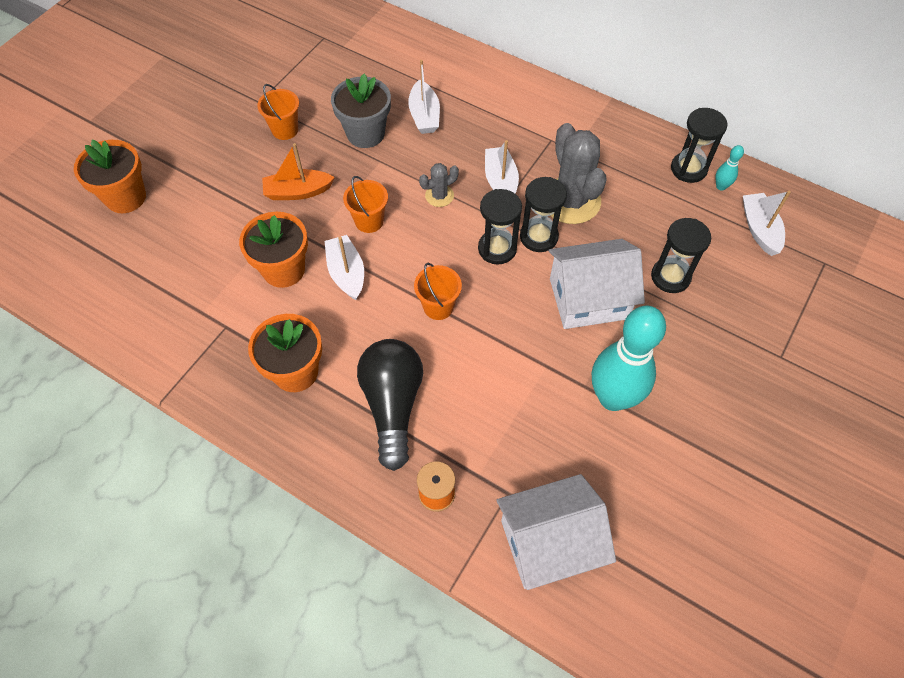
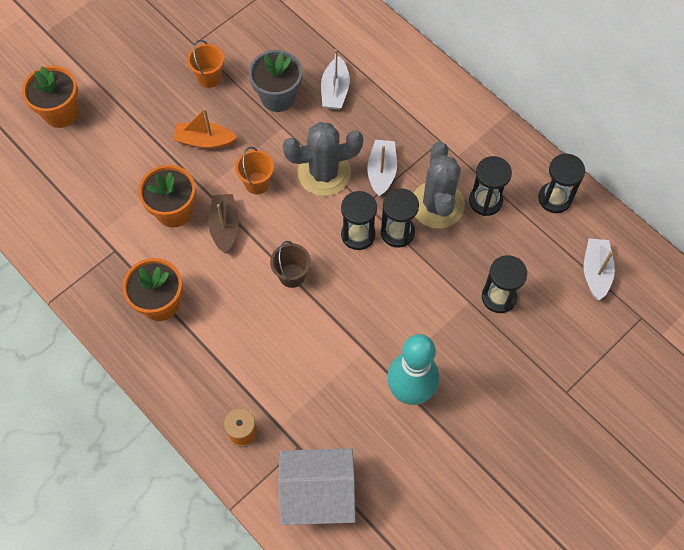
camera: 15 degrees right, 5 degrees up
white boat [325,235,364,300] -> brown boat [208,194,239,253]
black light bulb [357,339,423,471] -> none
orange bucket [414,263,462,320] -> brown bucket [270,241,311,288]
grey cactus [419,163,459,207] -> grey cactus [283,122,363,196], size x2.06
white house [549,239,645,329] -> none
turquoise bowling pin [715,145,744,191] -> none
none -> black hourglass [469,156,512,216]

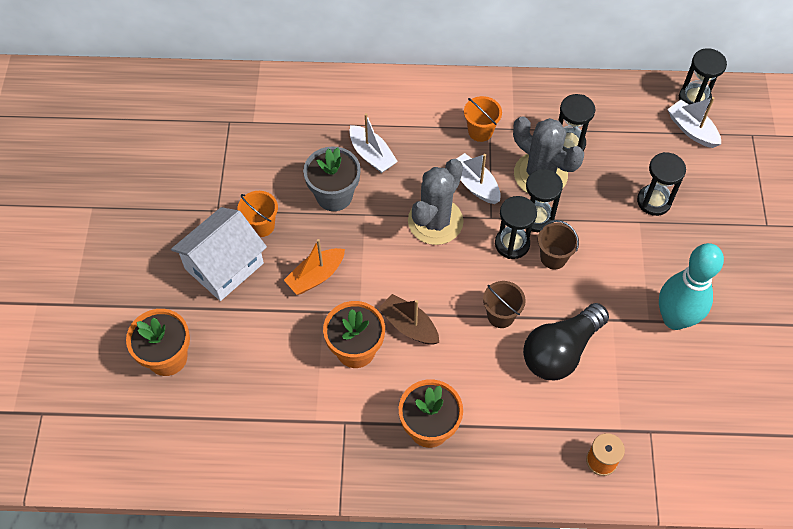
camera: 45 degrees left, 5 degrees down
orange bucket [235,147,274,194] -> orange bucket moved to [464,96,502,142]
white house [278,448,355,525] -> white house moved to [171,207,267,301]
black hourglass [538,153,585,213] -> black hourglass moved to [679,48,727,108]
none -> black light bulb [523,303,609,380]
none -> brown bucket [538,220,579,270]

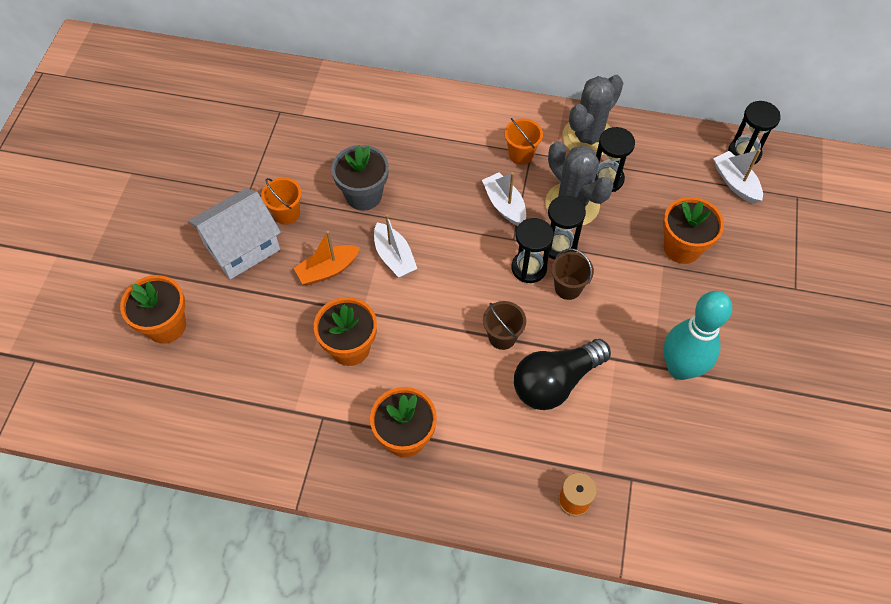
camera: 10 degrees right, 0 degrees up
white boat [349,113,398,173] -> white boat moved to [374,214,417,278]
brown boat [378,294,439,345] -> none
grey cactus [408,159,464,245] -> grey cactus moved to [563,75,623,156]
black hourglass [637,152,686,216] -> orange flower pot [663,197,724,264]

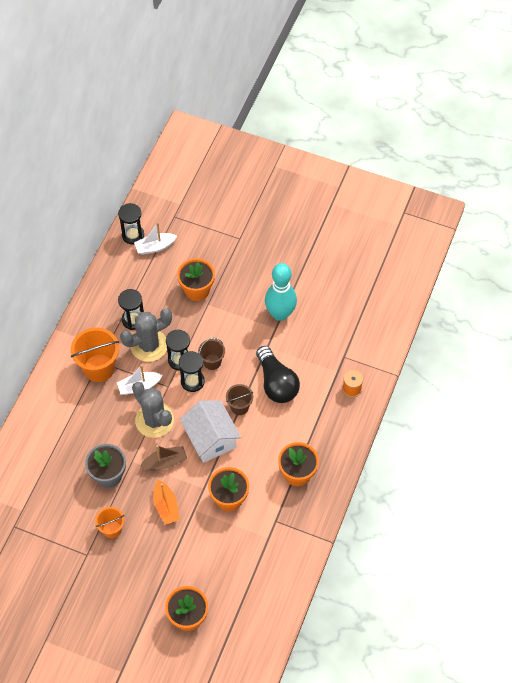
camera: 80 degrees left, 0 degrees up
white house [188,188,281,279] -> white house moved to [180,400,241,463]
white boat [374,214,417,278] -> brown boat [140,445,187,470]
orange bucket [504,118,543,165] -> orange bucket [71,327,119,382], size x1.75
grey cactus [563,75,623,156] -> grey cactus moved to [132,382,174,438]

